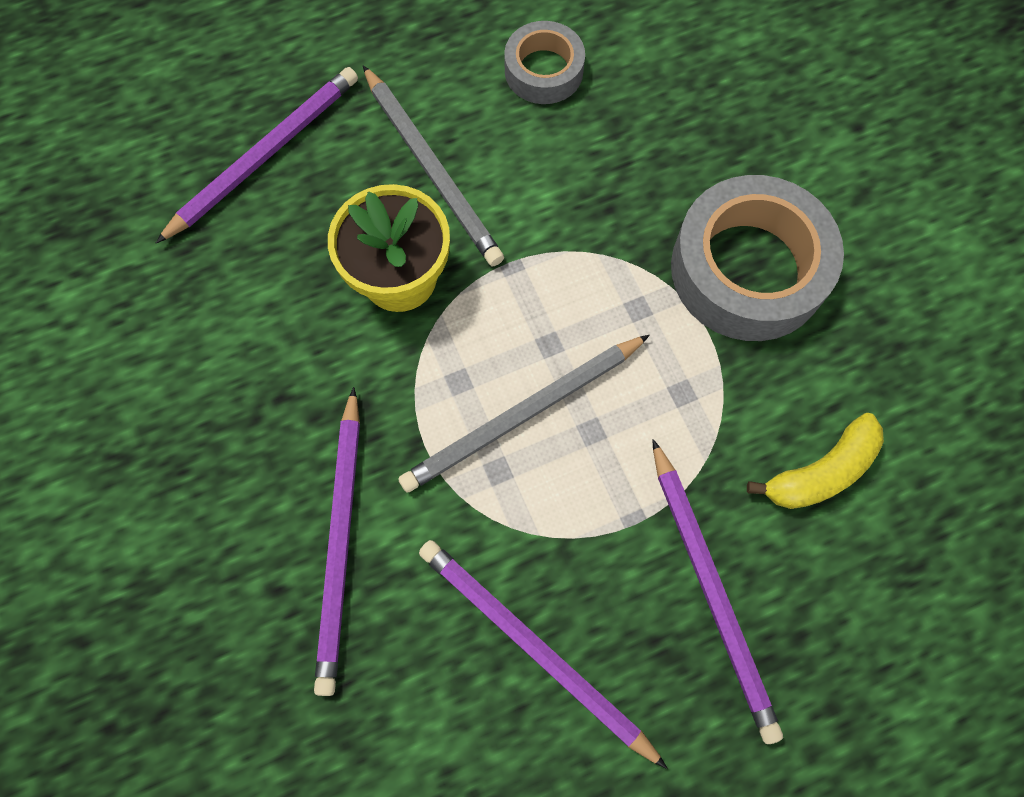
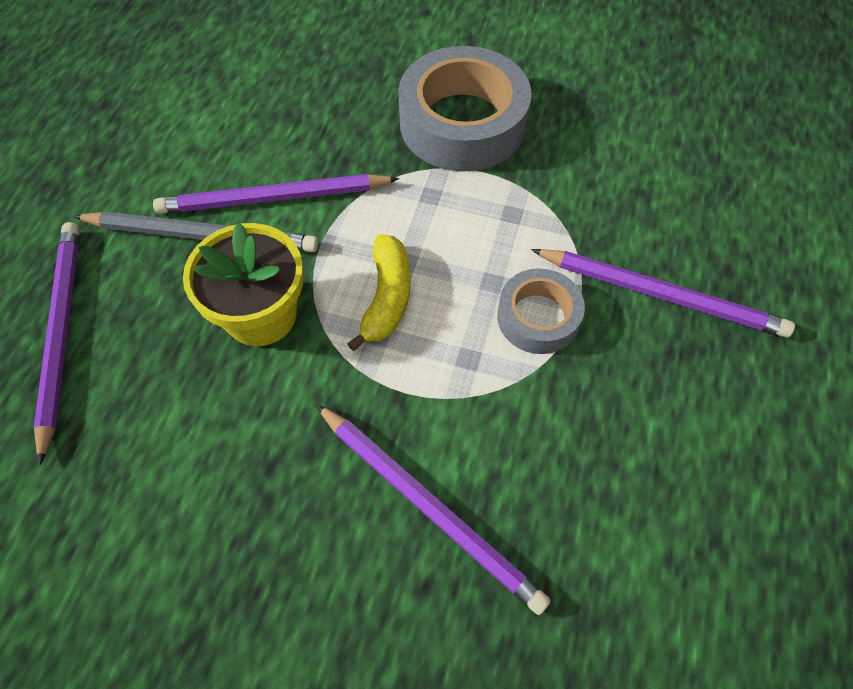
camera: 50 degrees left, 10 degrees down
grey pencil [398,335,650,493] -> none
purple pencil [419,540,667,769] -> purple pencil moved to [153,174,399,214]
grey tape [504,21,585,104] -> grey tape moved to [497,269,585,354]
yellow banana [747,413,884,509] -> yellow banana moved to [347,234,411,351]

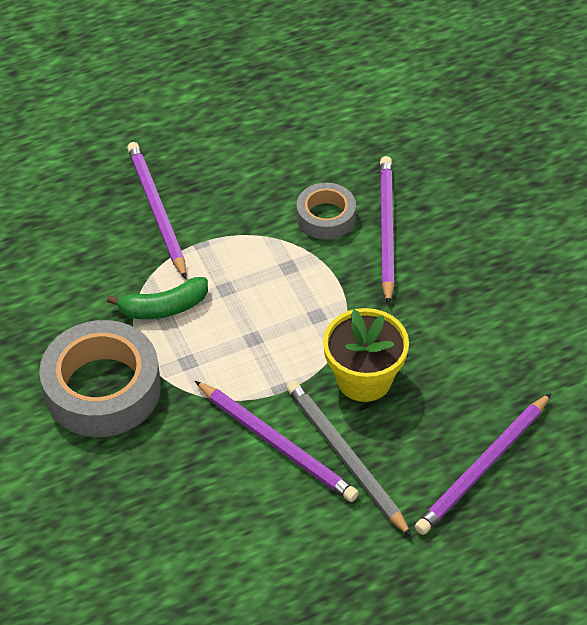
camera: 130 degrees left, 10 degrees down
yellow banana [347,234,411,351] -> none
grey tape [497,269,585,354] -> grey tape moved to [297,183,356,240]
none -> green banana [107,277,208,319]

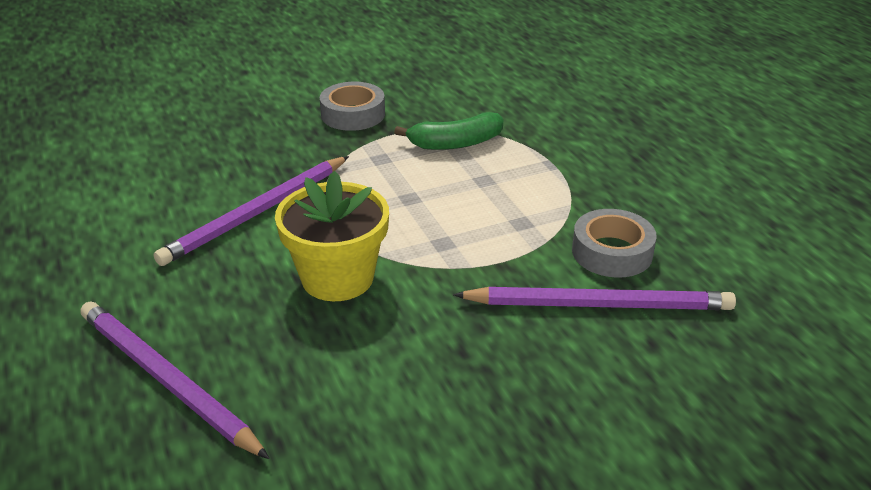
camera: 90 degrees right, 15 degrees down
grey tape [39,320,161,437] -> grey tape [320,82,385,131], size x0.55
green banana [107,277,208,319] -> green banana turned 90 degrees counterclockwise [394,112,503,150]
purple pencil [127,142,187,279] -> none
grey pencil [286,380,412,537] -> none

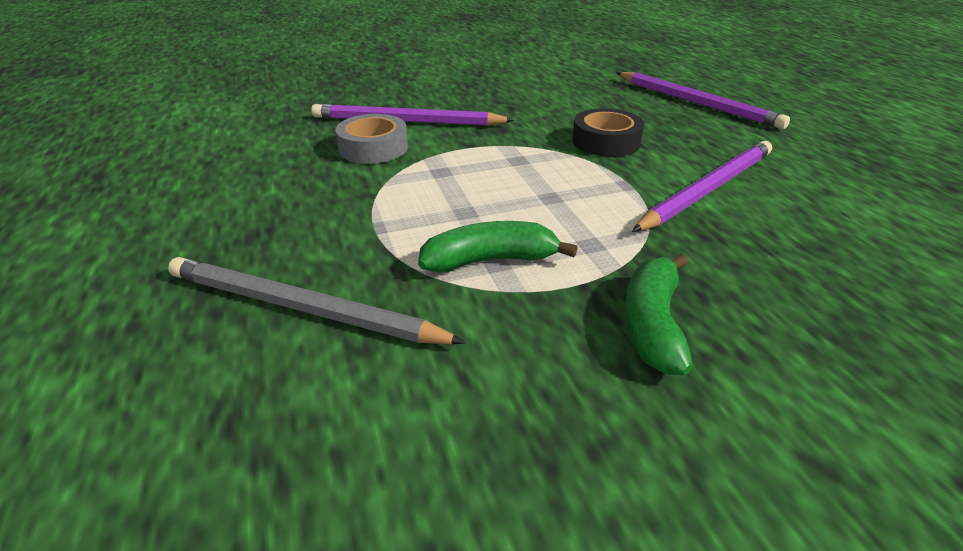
camera: 175 degrees left, 0 degrees up
yellow flower pot [275,171,389,301] -> black tape [572,108,644,157]
grey tape [320,82,385,131] -> green banana [624,254,693,375]
none -> grey pencil [168,257,466,344]

